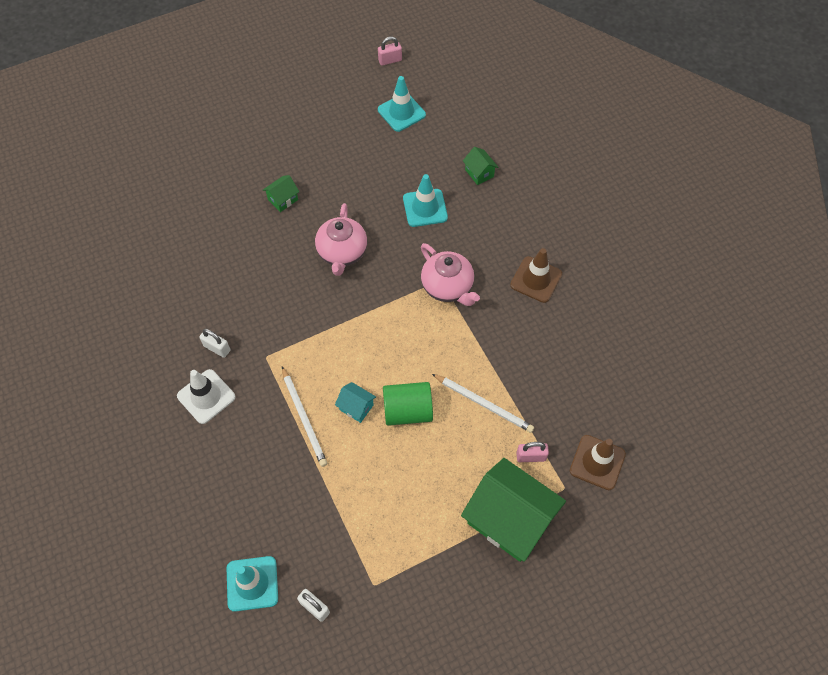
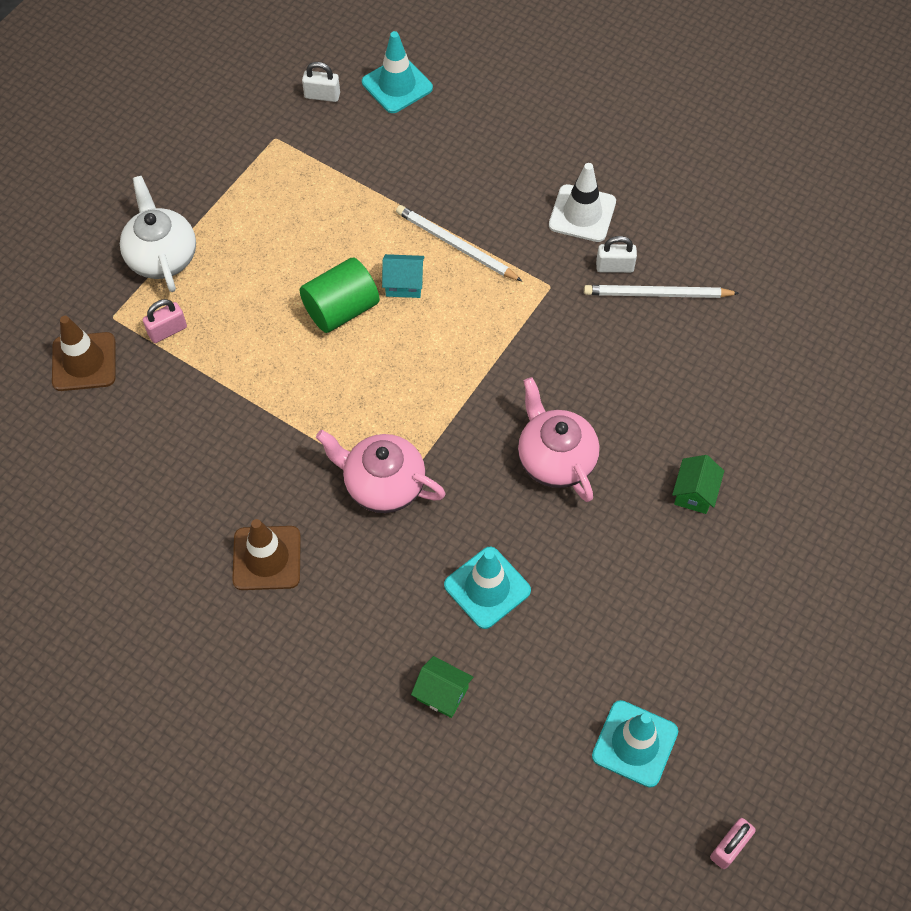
camera: 150 degrees right, 0 degrees up
white pencil [432,374,534,433] -> white pencil moved to [584,285,739,298]
green house [461,458,566,562] -> white teapot [120,176,196,292]

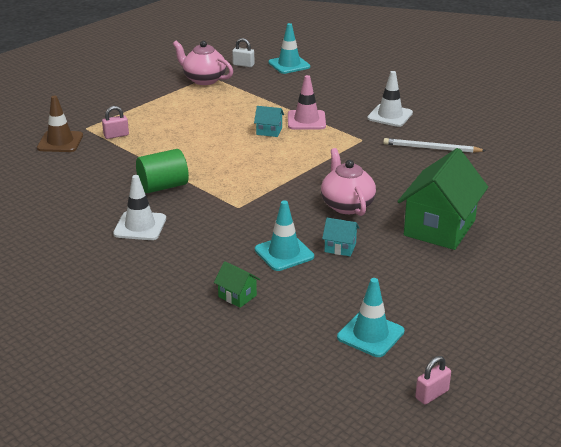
camera: 10 degrees right, 30 degrees down
white teapot [120,176,196,292] -> none
brown traffic cone [232,519,301,590] -> white traffic cone [113,175,166,240]
green cylinder [300,258,380,333] -> green cylinder moved to [136,149,189,193]
pink teapot [316,430,446,513] -> pink teapot moved to [173,41,233,85]
white pencil [396,205,522,281] -> pink traffic cone [288,75,326,129]
white padlock [596,236,637,273] -> none
green house [672,455,724,514] -> green house [397,148,488,250], size x2.32
none -> turquoise house [322,218,359,256]

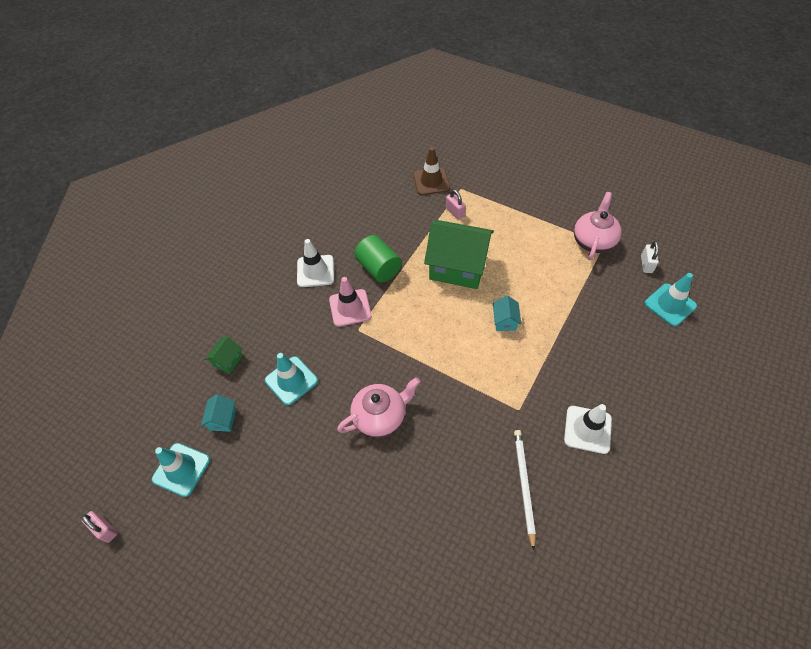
camera: 80 degrees right, 25 degrees up
pink traffic cone [288,75,326,129] -> pink traffic cone moved to [329,277,372,327]
turquoise house [322,218,359,256] -> turquoise house moved to [201,394,236,432]
green house [397,148,488,250] -> green house moved to [424,220,494,289]

